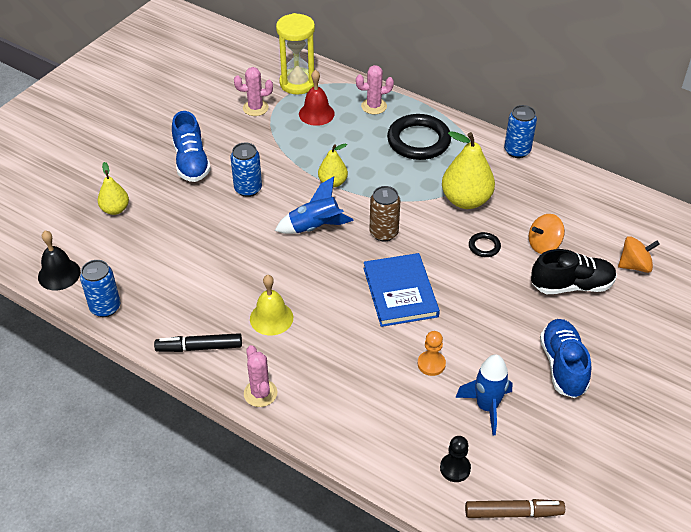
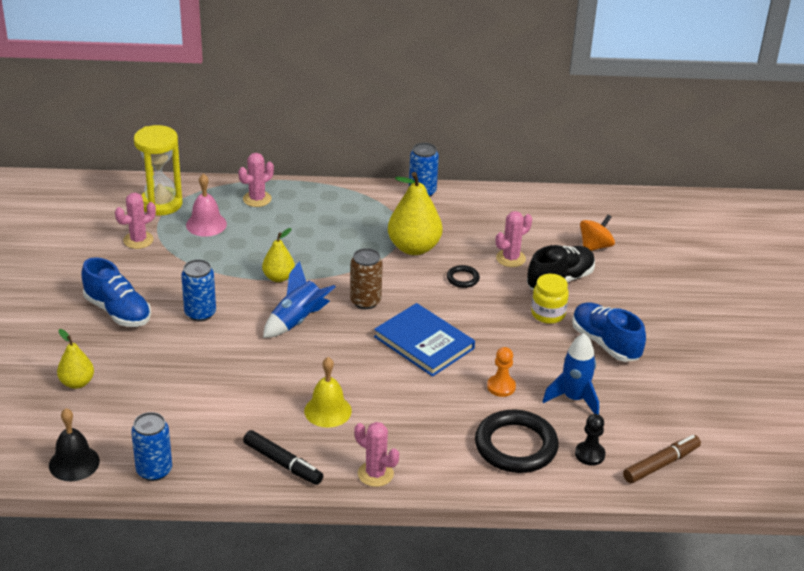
camera: 35 degrees left, 10 degrees down
black marker [154,333,242,352] -> black marker turned 105 degrees counterclockwise [243,430,323,485]
red bell [299,70,335,126] -> pink bell [186,174,227,237]
black ring [387,114,451,160] -> black ring moved to [475,410,559,473]
orange spinning top [529,214,565,254] -> pink cactus [496,211,532,267]
none -> yellow jar [531,274,569,324]

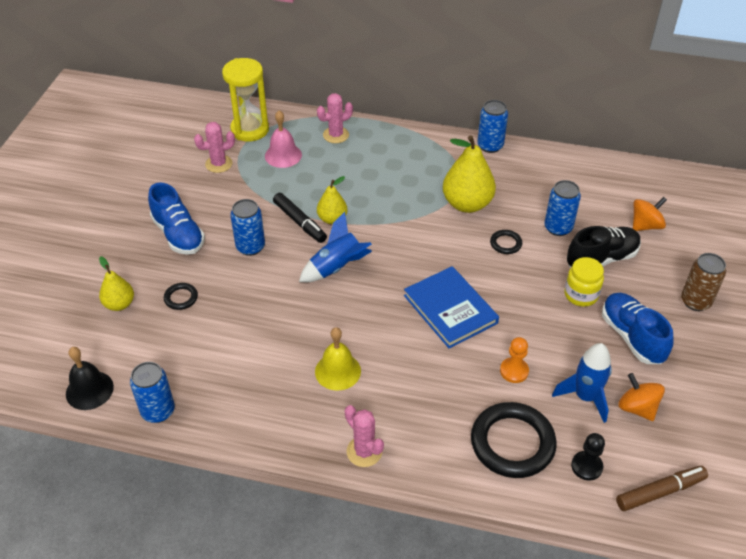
camera: 15 degrees right, 10 degrees up
black marker [243,430,323,485] -> black marker moved to [273,193,327,243]
brown can [350,248,383,309] -> brown can moved to [681,253,726,311]
pink cactus [496,211,532,267] -> blue can [544,180,581,236]
none -> black ring [164,283,198,310]
none -> orange spinning top [618,373,665,421]

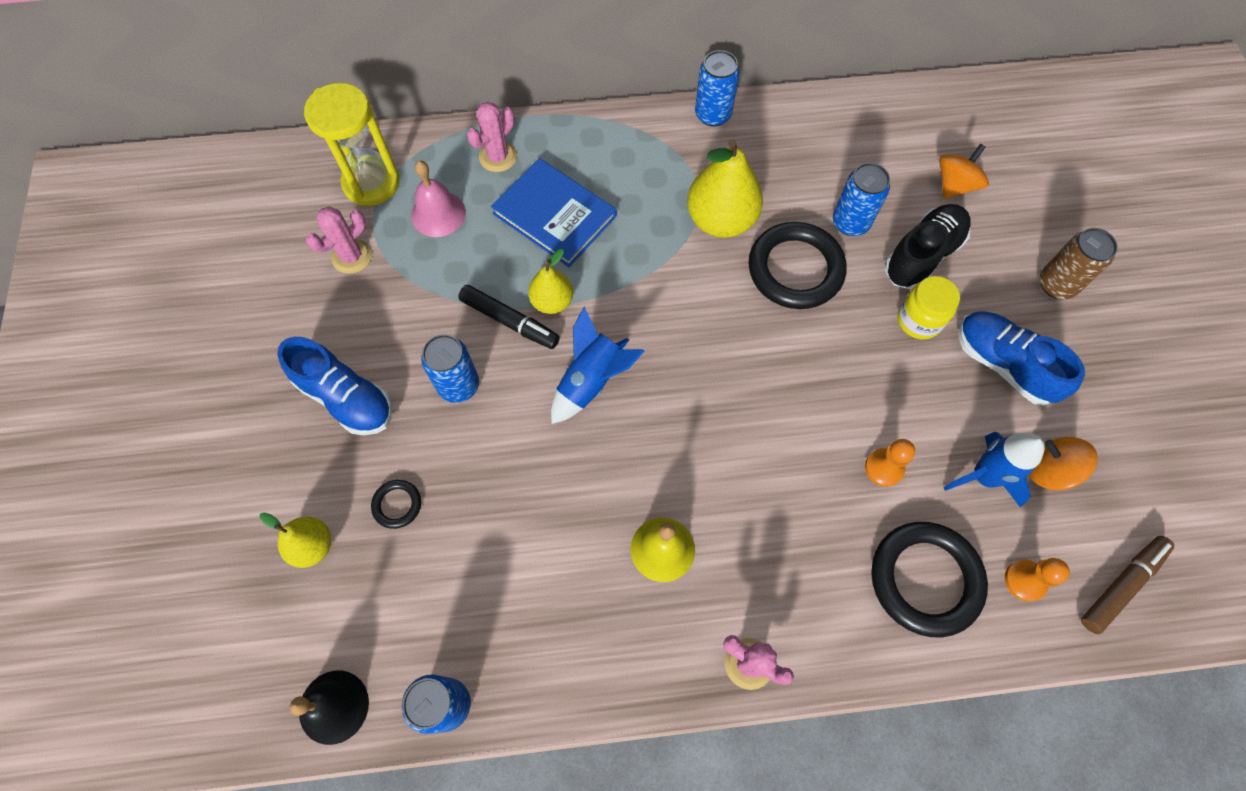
camera: 20 degrees left, 20 degrees up
blue book [404,266,499,349] -> blue book moved to [491,158,616,267]
black ring [490,230,522,254] -> black ring [748,222,847,309], size x2.19
black pawn [571,433,605,481] -> orange pawn [1005,558,1070,602]

